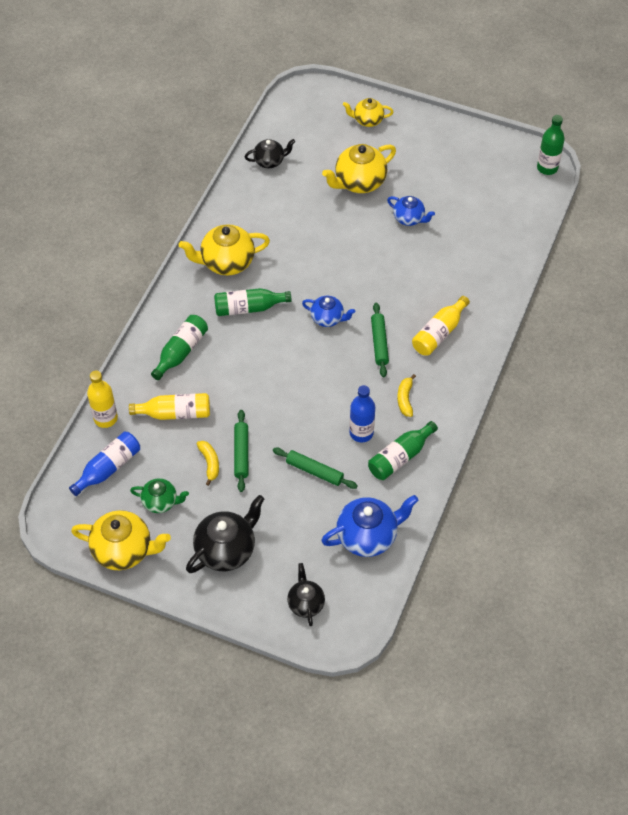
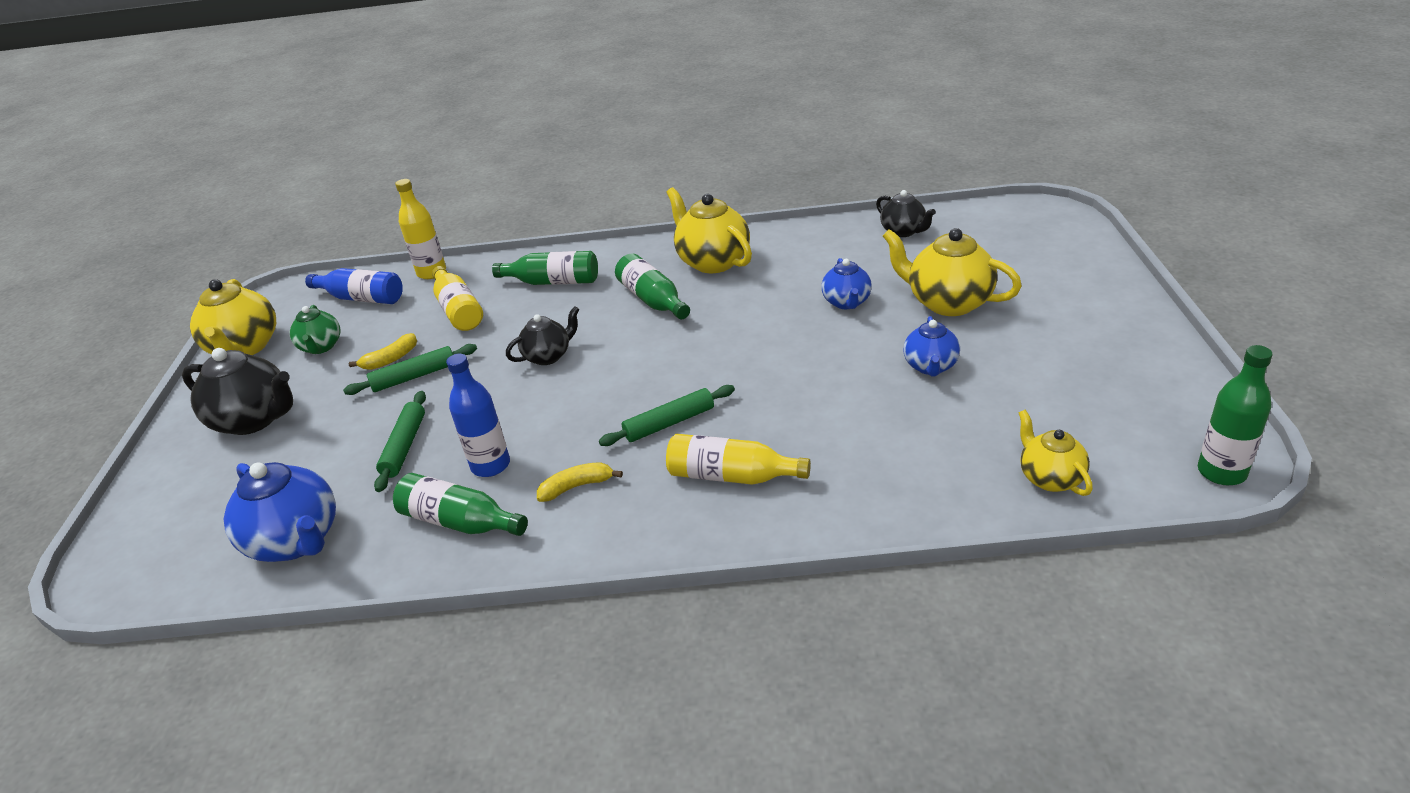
camera: 70 degrees right, 20 degrees down
black teapot [287,563,325,626] -> black teapot moved to [506,306,580,365]
blue teapot [302,296,355,327] -> blue teapot moved to [821,258,872,309]
yellow teapot [343,98,393,127] -> yellow teapot moved to [1019,410,1093,496]

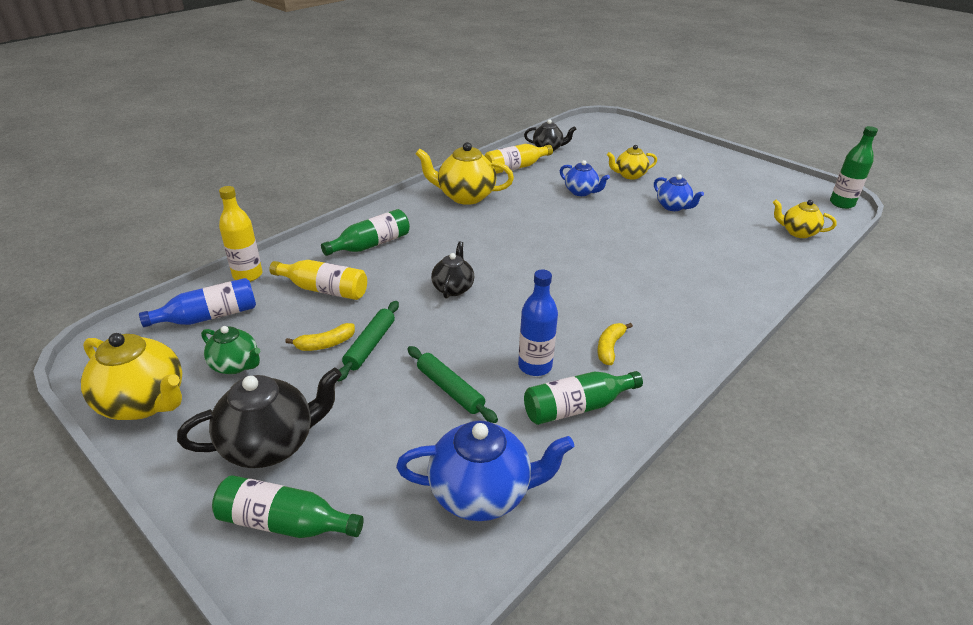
camera: 50 degrees left, 0 degrees up
yellow banana [348,333,417,370] -> yellow banana turned 60 degrees clockwise [285,323,355,351]
green rolling pin [599,385,735,446] -> none
green bottle [615,253,690,319] -> green bottle moved to [212,475,364,538]
yellow bottle [666,434,811,485] -> yellow bottle moved to [485,144,553,174]
yellow teapot [883,228,1022,316] -> yellow teapot [607,145,657,180], size x0.60

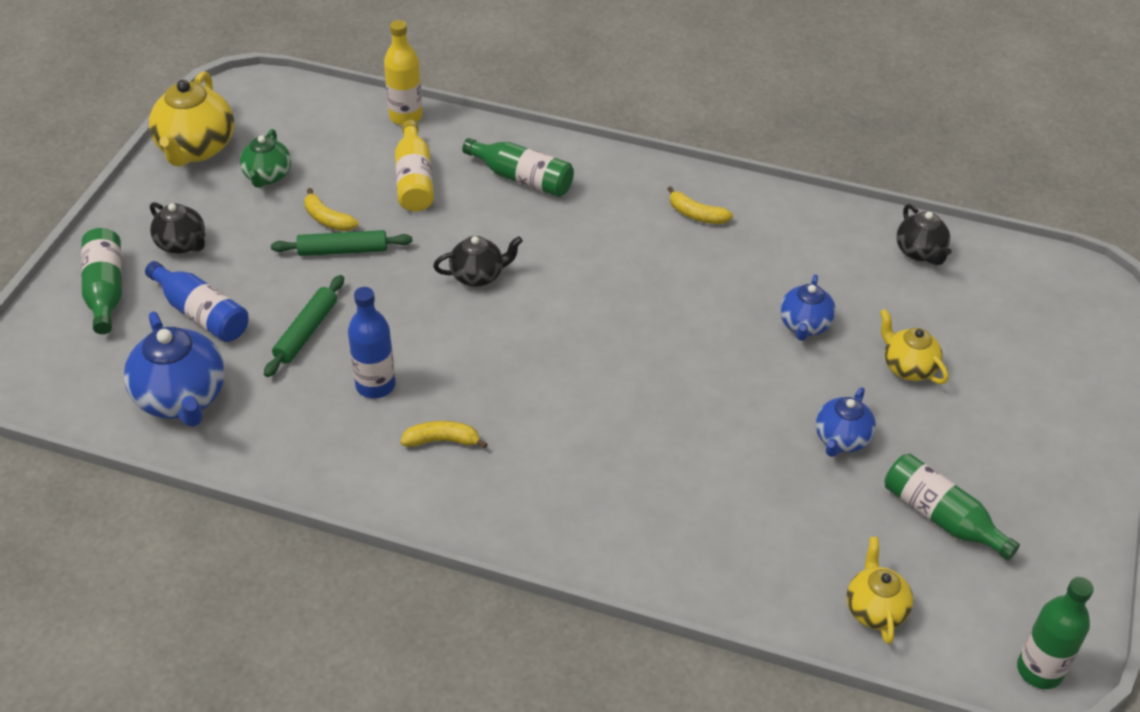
camera: 65 degrees right, 10 degrees up
blue bottle [139,278,256,327] -> blue bottle moved to [145,261,249,342]
black teapot [177,367,342,468] -> black teapot [150,202,205,254], size x0.60
yellow teapot [416,142,514,205] -> yellow banana [667,186,733,224]
yellow bottle [485,144,553,174] -> none
green bottle [524,371,643,425] -> green bottle moved to [884,454,1020,560]

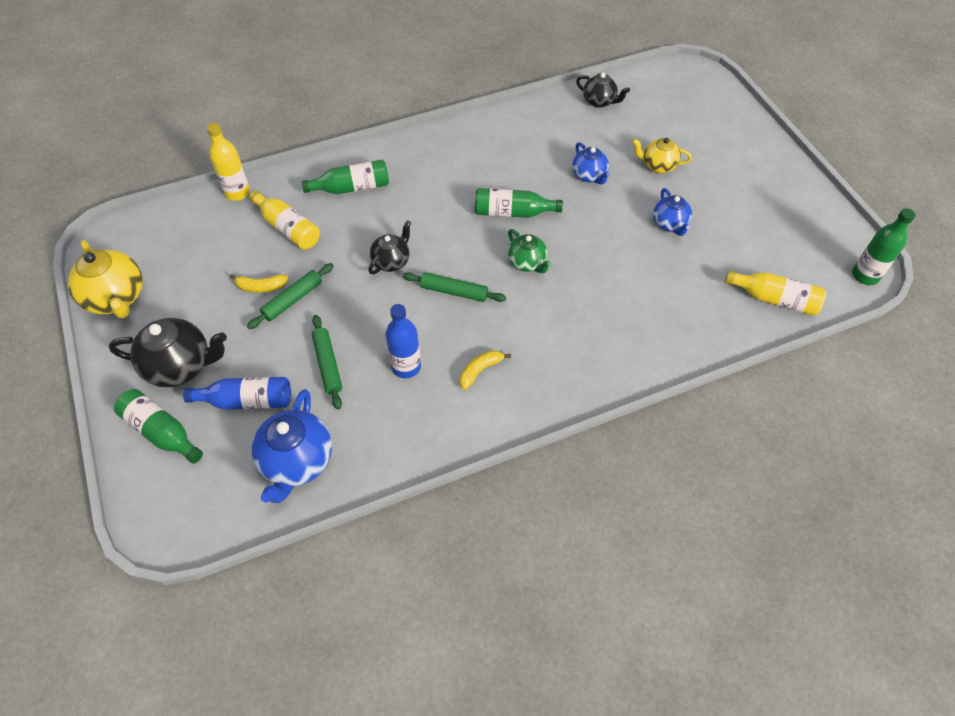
camera: 40 degrees left, 10 degrees up
blue teapot [124,311,225,427] -> blue teapot turned 75 degrees clockwise [252,389,332,503]
black teapot [150,202,205,254] -> black teapot [109,318,227,387], size x1.66
green teapot [240,129,291,188] -> green teapot moved to [508,229,551,273]
yellow banana [667,186,733,224] -> none
yellow teapot [847,537,913,644] -> yellow bottle [725,270,826,316]
green bottle [884,454,1020,560] -> green bottle moved to [475,188,563,218]
none -> green rolling pin [403,272,506,302]

